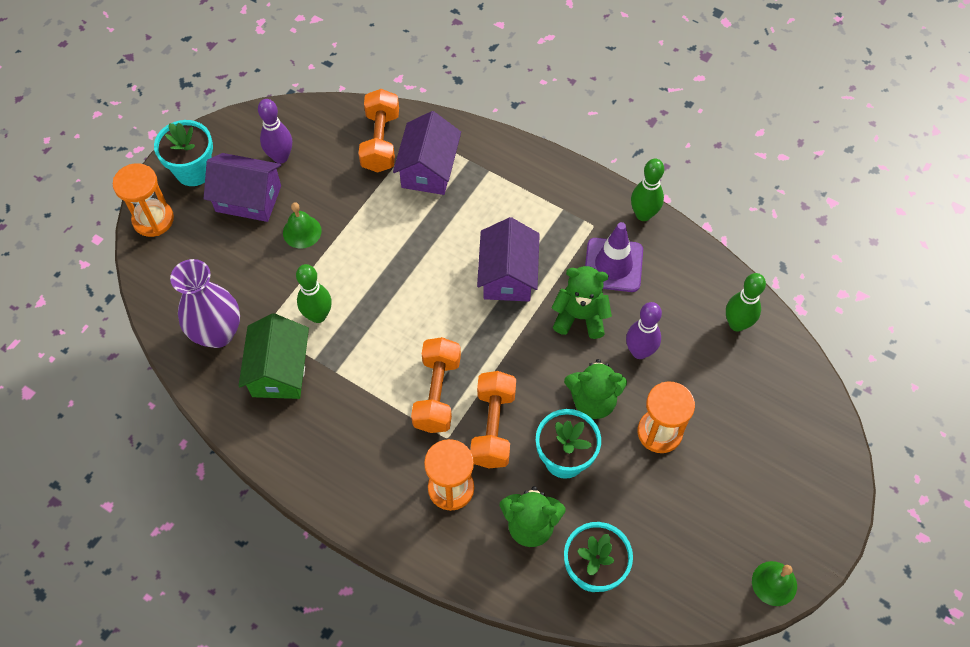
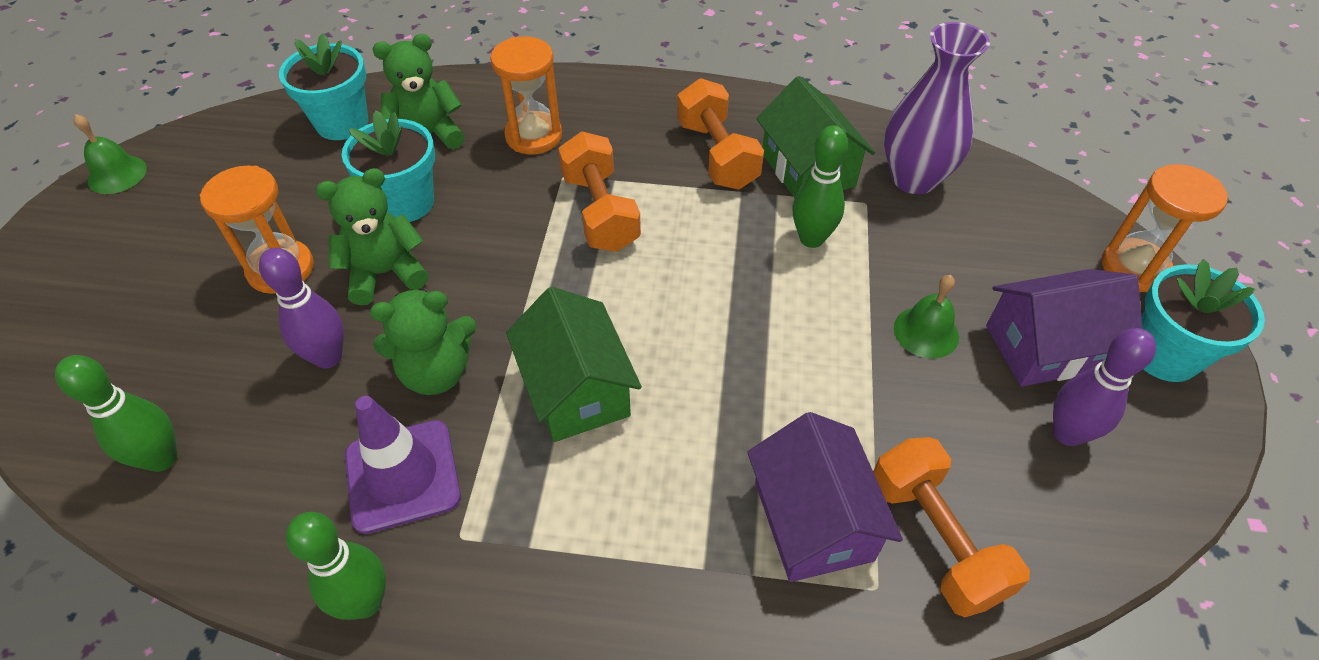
camera: 155 degrees right, 10 degrees down
orange dumbbell [470,371,516,468] -> orange dumbbell moved to [677,78,764,190]
purple house [477,217,540,302] -> green house [506,287,642,442]

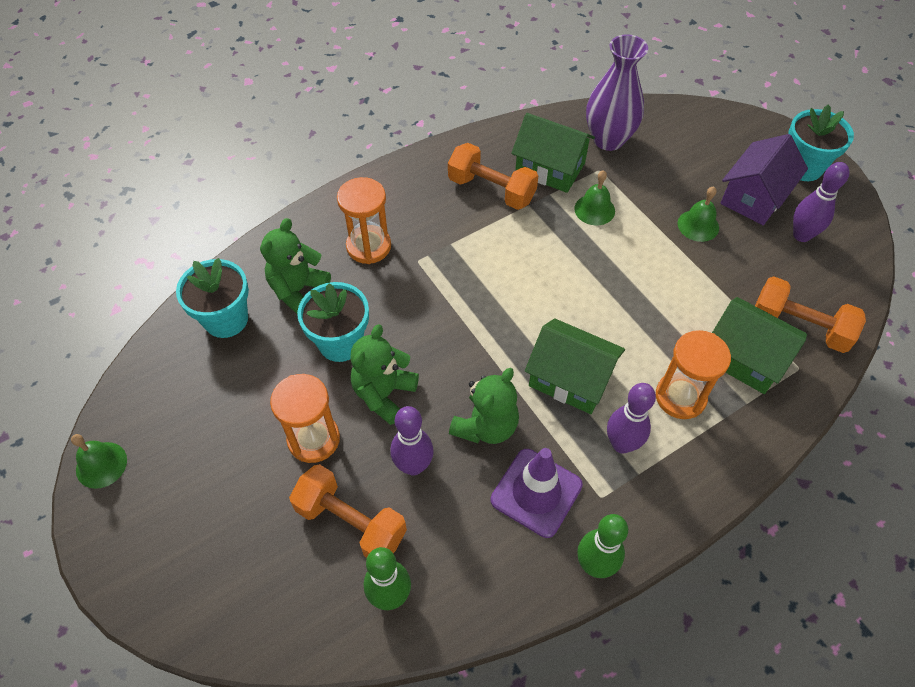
camera: 40 degrees left, 5 degrees up
orange dumbbell [558,131,641,252] -> orange dumbbell moved to [289,464,407,558]
purple house [747,412,903,582] -> green house [712,297,807,394]
green bowling pin [793,125,848,248] -> green bell [574,170,615,225]
orange hourglass [1102,164,1228,292] -> orange hourglass moved to [656,330,731,419]
none -> purple bowling pin [607,383,656,453]

